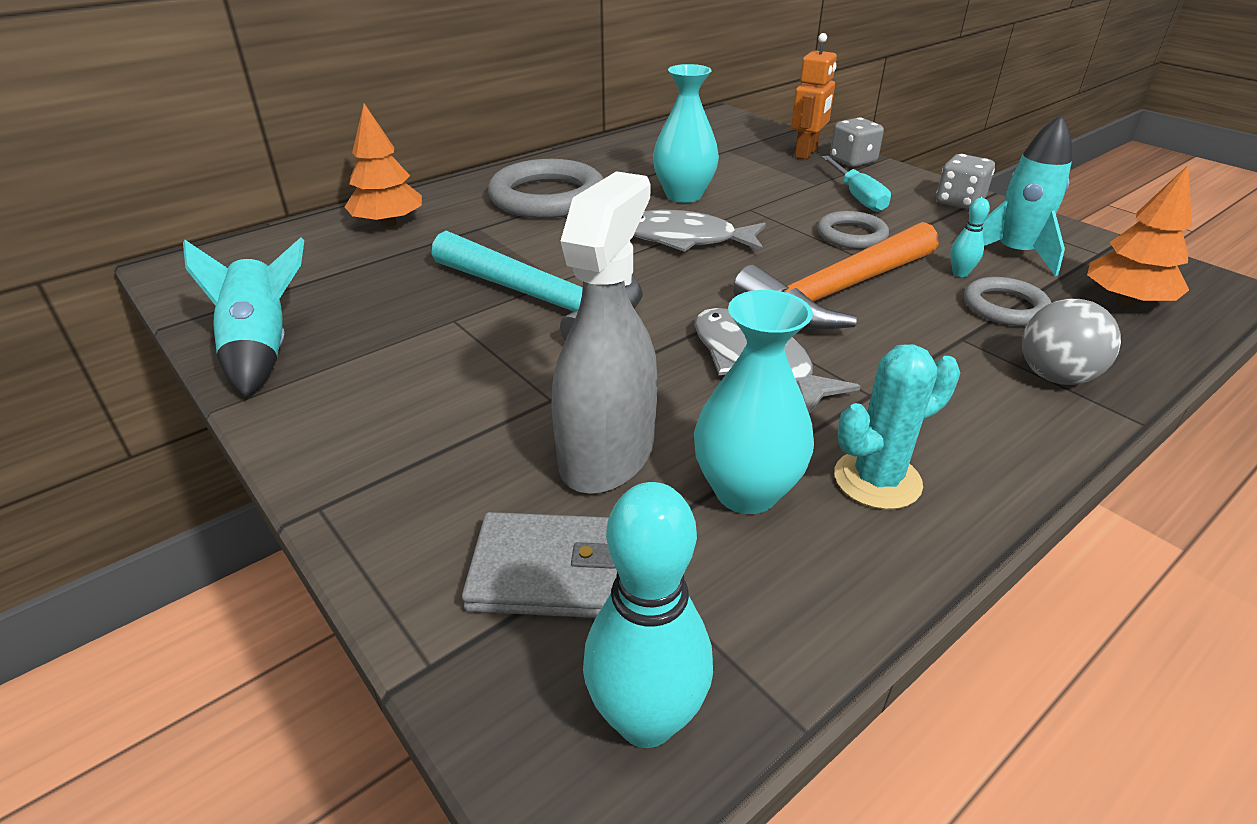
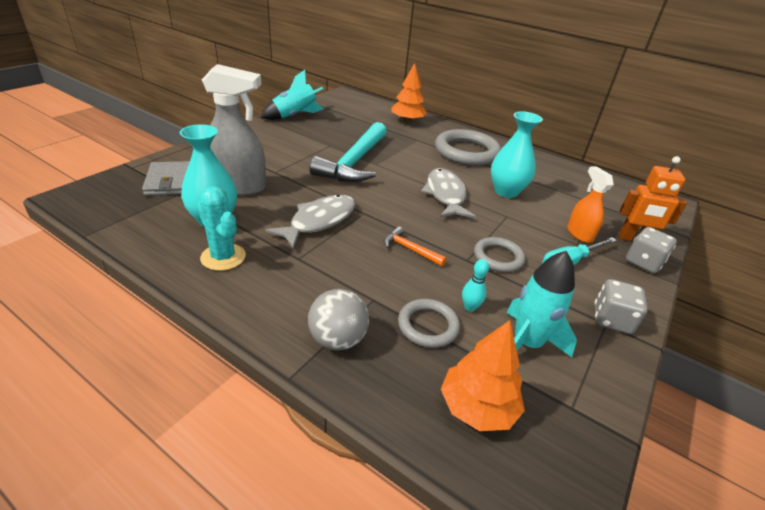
camera: 70 degrees right, 0 degrees up
turquoise bowling pin [583,482,713,748] -> none
orange hammer [733,222,938,330] -> orange hammer [384,226,447,266], size x0.43
none -> orange spray bottle [567,166,614,243]

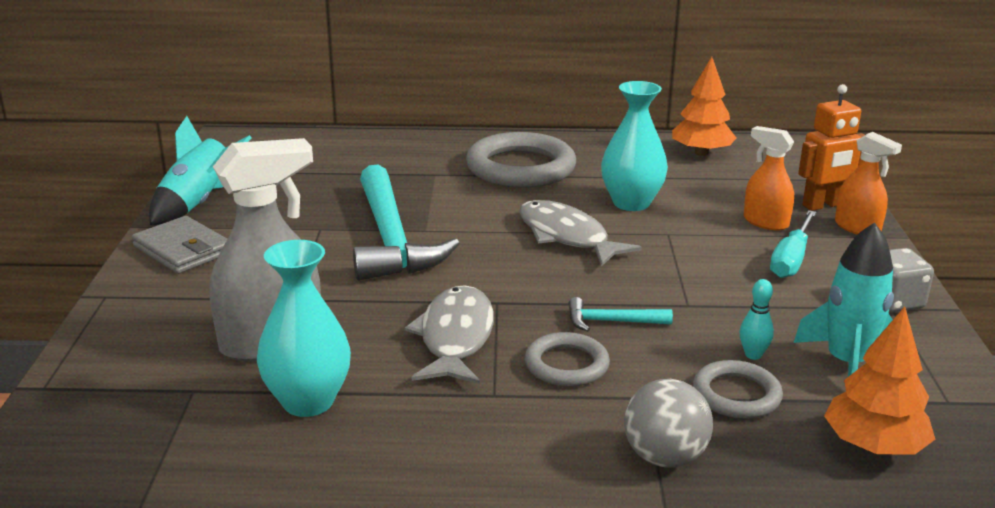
camera: 30 degrees left, 10 degrees down
grey wallet [142,161,190,196] -> grey wallet moved to [132,216,227,274]
turquoise cactus [197,186,246,271] -> none
orange hammer [384,226,447,266] -> turquoise hammer [568,297,673,331]
orange tree [391,63,427,123] -> orange tree moved to [672,57,736,156]
grey ring [474,237,525,272] -> grey ring moved to [525,332,610,387]
grey dice [626,227,677,273] -> orange spray bottle [835,132,902,235]

